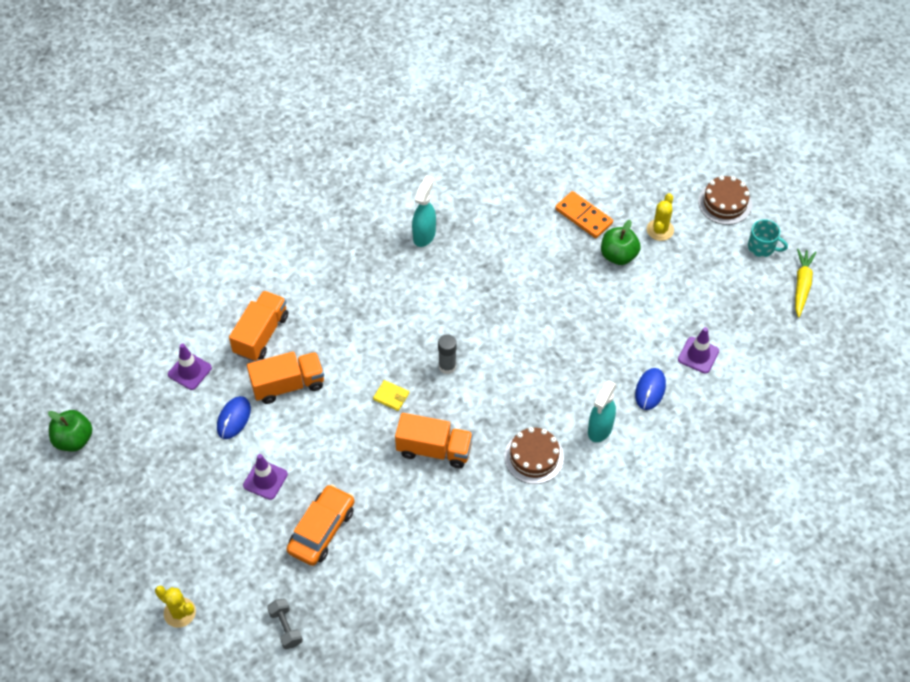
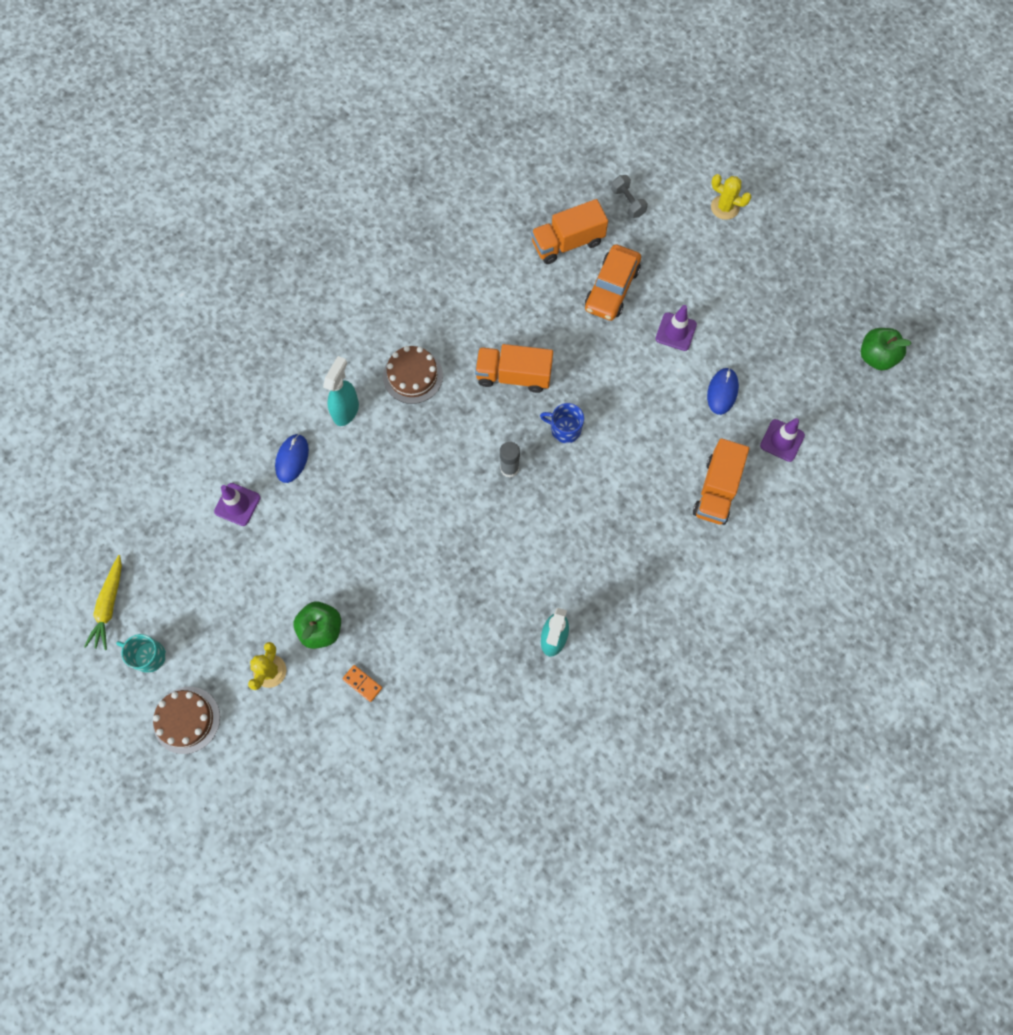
camera: 175 degrees right, 15 degrees up
orange truck [247,352,324,404] -> orange truck moved to [531,199,608,264]
yellow wallet [373,380,409,411] -> blue mug [540,403,584,443]
orange domino [555,191,613,238] -> orange domino [342,665,382,702], size x0.56

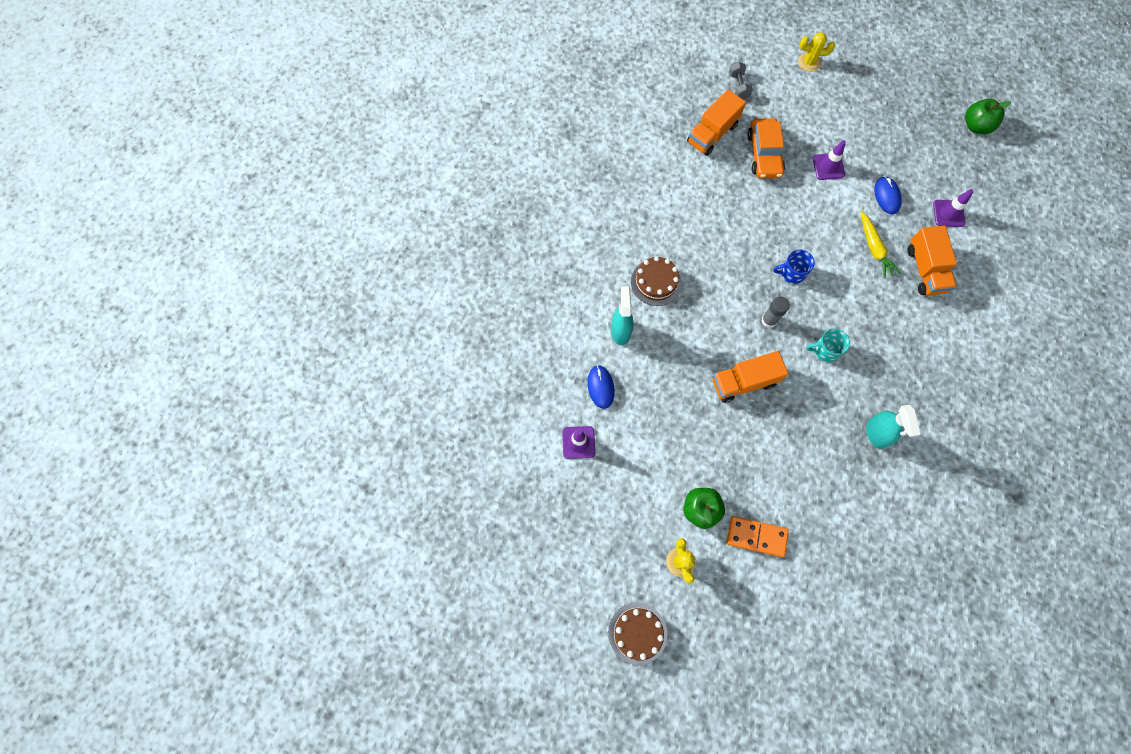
camera: 25 degrees left, 0 degrees up
yellow carrot [84,555,122,650] -> yellow carrot moved to [860,211,900,279]
turquoise mug [116,634,166,673] -> turquoise mug moved to [806,329,850,362]
orange domino [342,665,382,702] -> orange domino [727,516,789,557], size x1.78
orange truck [475,344,553,393] -> orange truck moved to [713,351,788,403]
grey dumbbell [611,175,648,218] -> grey dumbbell turned 45 degrees clockwise [729,62,753,100]

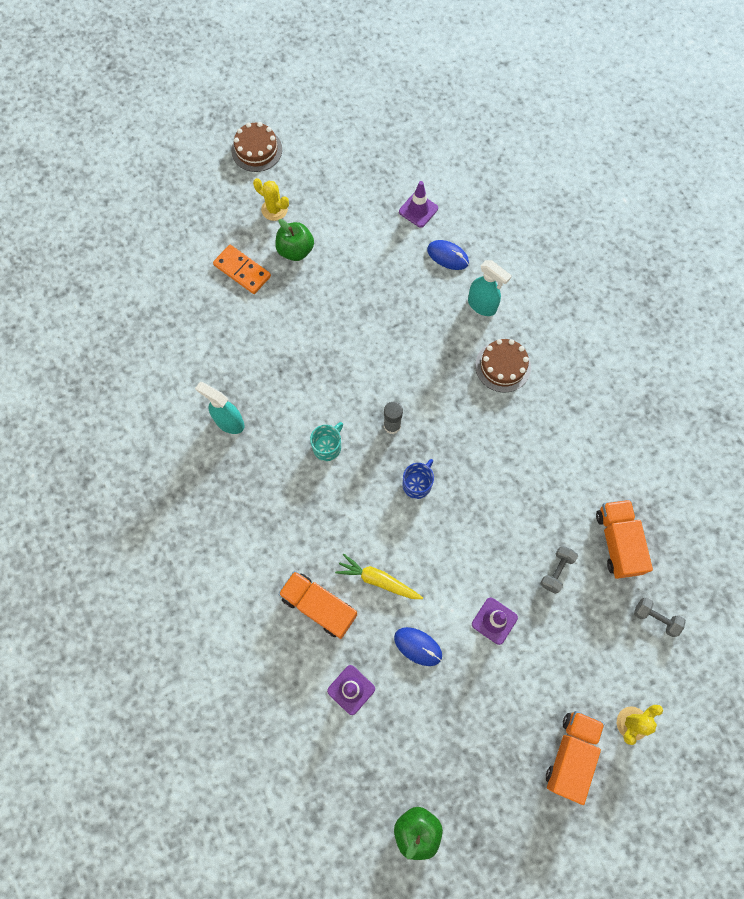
camera: 130 degrees right, 0 degrees up
orange truck [713,351,788,403] -> orange truck moved to [546,711,604,805]
orange domino [727,516,789,557] -> orange domino turned 75 degrees clockwise [213,245,271,294]
orange car [747,118,785,179] -> grey dumbbell [540,546,578,594]

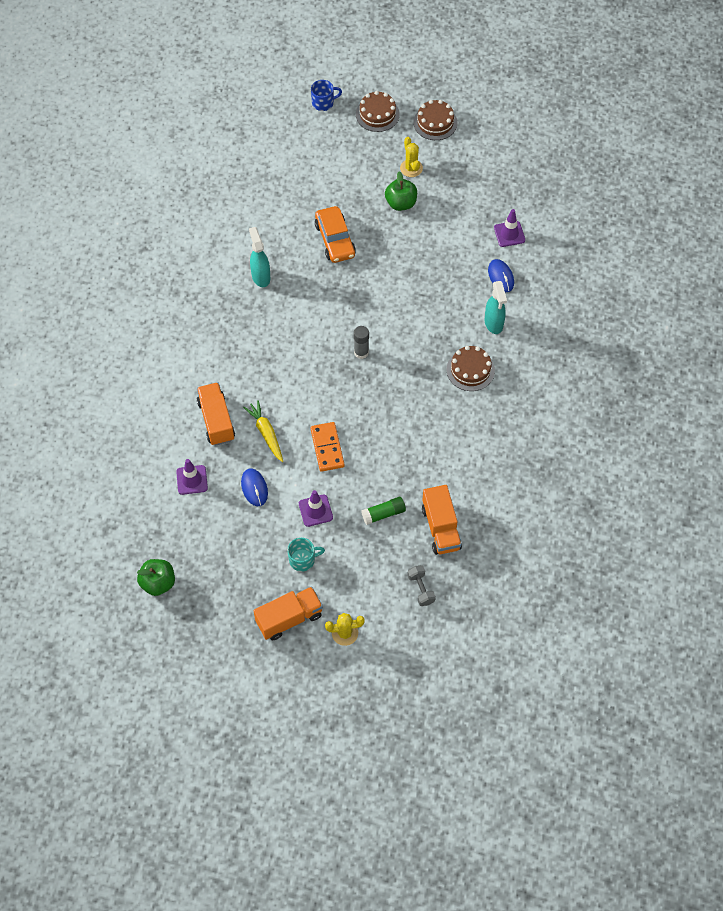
camera: 40 degrees right, 10 degrees down
orange domino [213,245,271,294] -> orange domino moved to [310,422,345,472]
turquoise mug [310,422,343,461] -> turquoise mug moved to [287,538,325,572]
blue mug [403,459,434,499] -> blue mug moved to [311,80,342,111]
grey dumbbell [540,546,578,594] -> green glue stick [361,497,406,525]
orange truck [596,499,653,579] -> orange truck turned 135 degrees clockwise [422,485,462,555]
none -> orange car [315,206,356,263]
none -> brown cake [356,91,400,132]

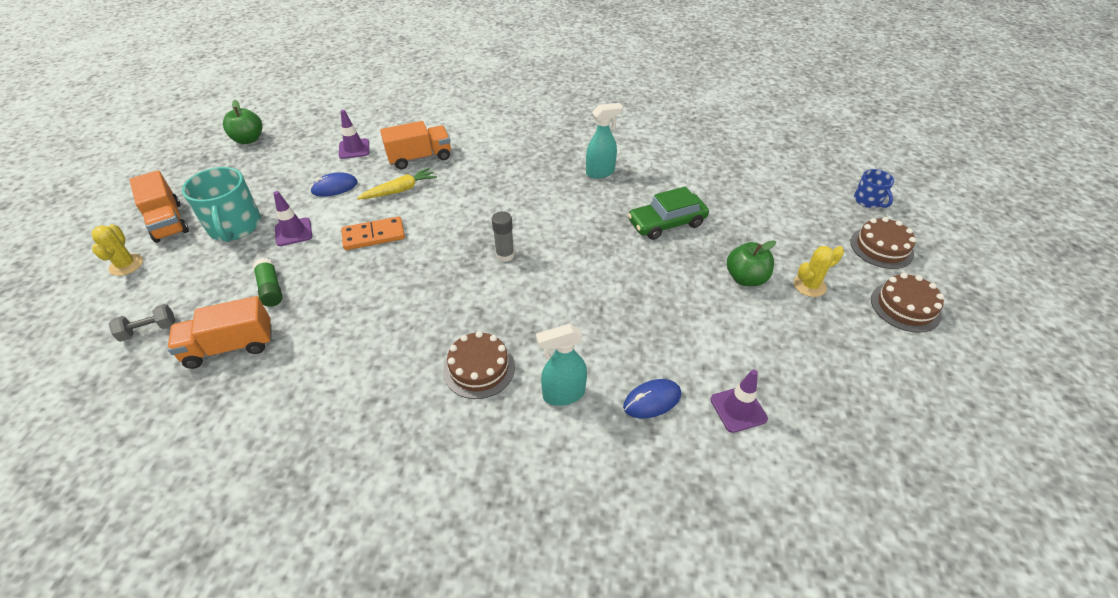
camera: 85 degrees right, 15 degrees down
turquoise mug [287,538,325,572] -> turquoise mug [182,167,261,242], size x1.79
orange car [315,206,356,263] -> green car [628,187,709,240]

